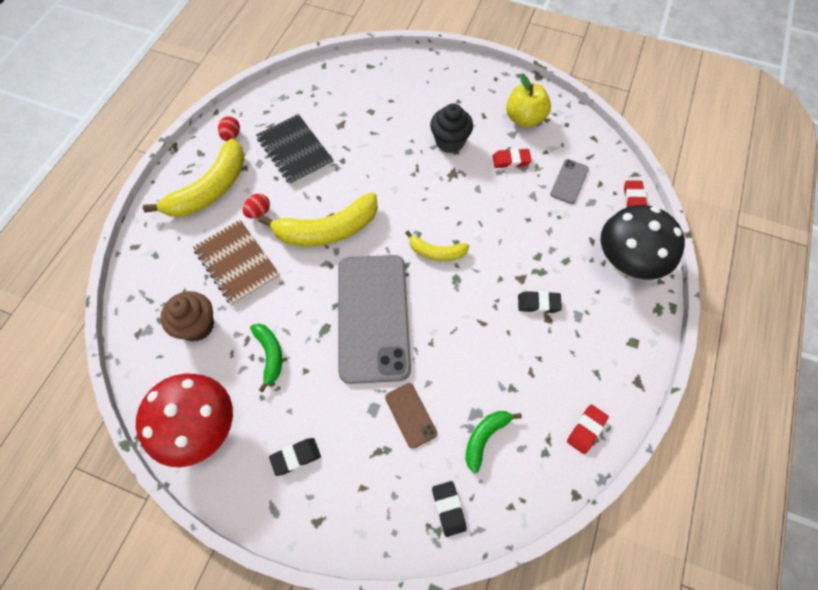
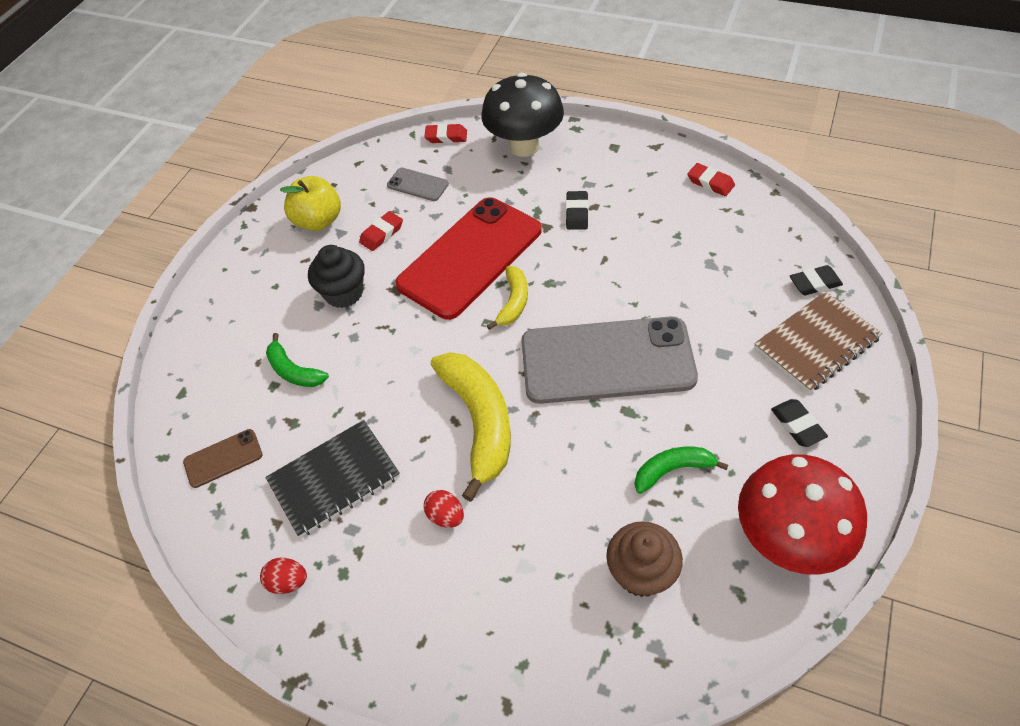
camera: 85 degrees left, 10 degrees down
yellow banana [143,139,245,217] -> none
brown notebook [193,220,280,306] -> brown notebook moved to [754,291,882,393]
brown phone [385,383,437,449] -> brown phone moved to [183,429,263,488]
green banana [465,411,522,473] -> green banana moved to [266,333,329,387]
red eraser [493,148,532,168] -> red eraser turned 45 degrees clockwise [359,211,403,251]
none -> red phone [395,197,542,320]

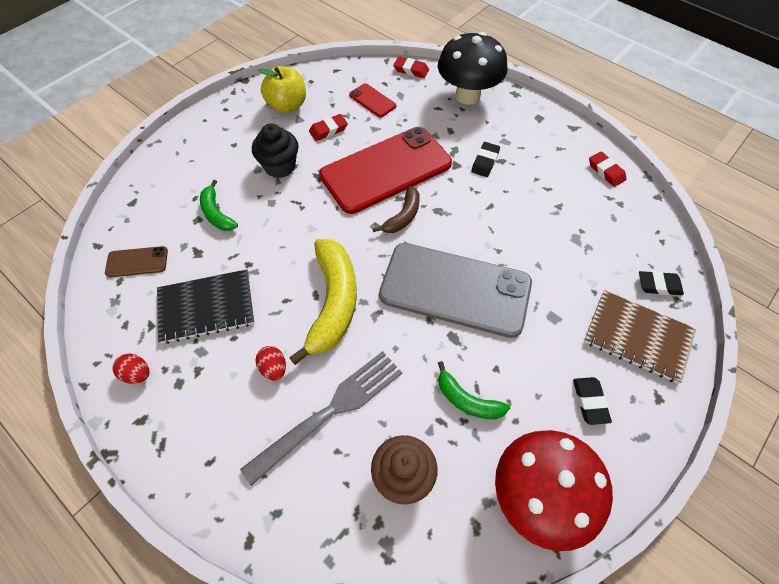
camera: 15 degrees right, 5 degrees up
grey phone [387,168,449,201] -> red phone [349,83,396,117]
yellow banana [487,266,528,330] -> brown banana [372,186,420,233]
green banana [635,447,728,494] -> green banana turned 150 degrees counterclockwise [438,361,510,419]
brown notebook [754,291,882,393] -> brown notebook turned 45 degrees clockwise [584,290,696,384]
none -> grey fork [240,351,402,486]

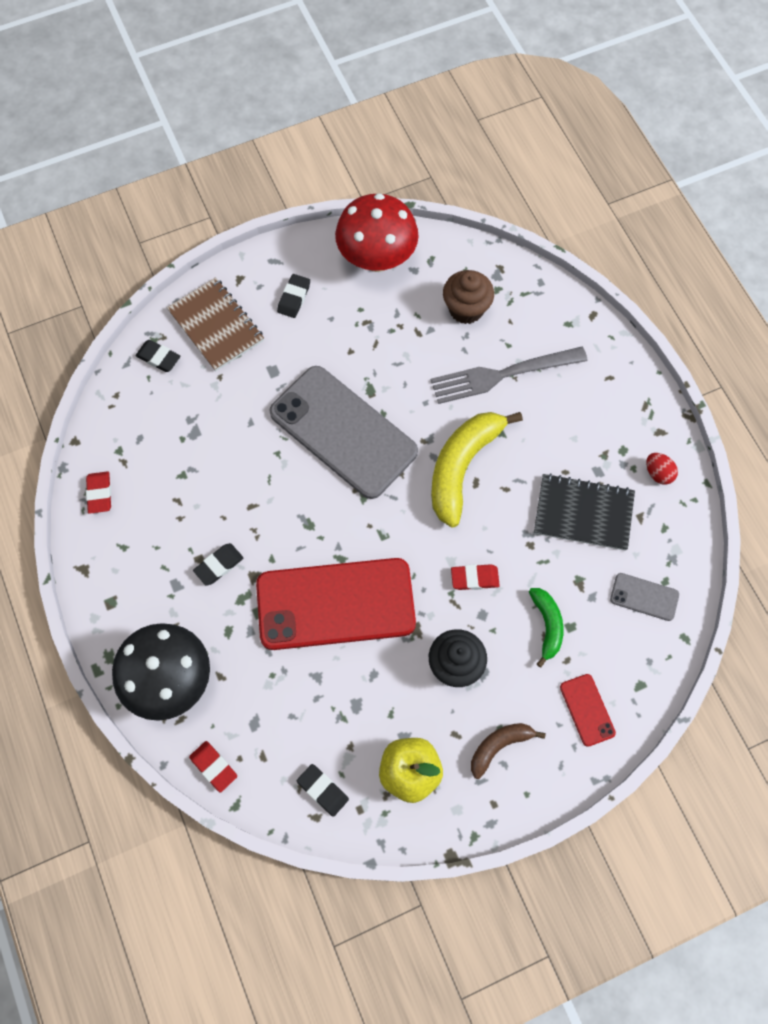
camera: 155 degrees left, 10 degrees up
brown phone [105,246,168,277] -> grey phone [610,573,679,621]
red egg [256,346,286,381] -> none
red eraser [309,114,348,141] -> red eraser moved to [451,564,500,590]
red phone [349,83,396,117] -> red phone moved to [560,674,616,747]
brown banana [372,186,420,233] -> brown banana moved to [471,723,546,779]
green banana [438,361,510,419] -> none
none -> black eraser [297,764,349,817]

